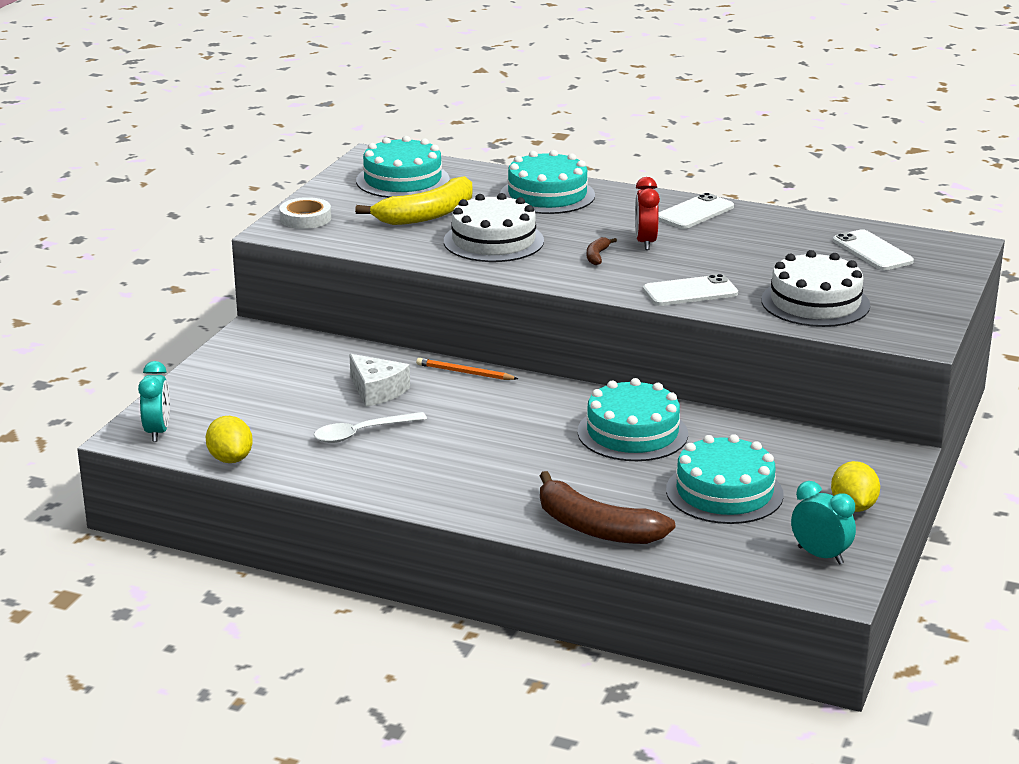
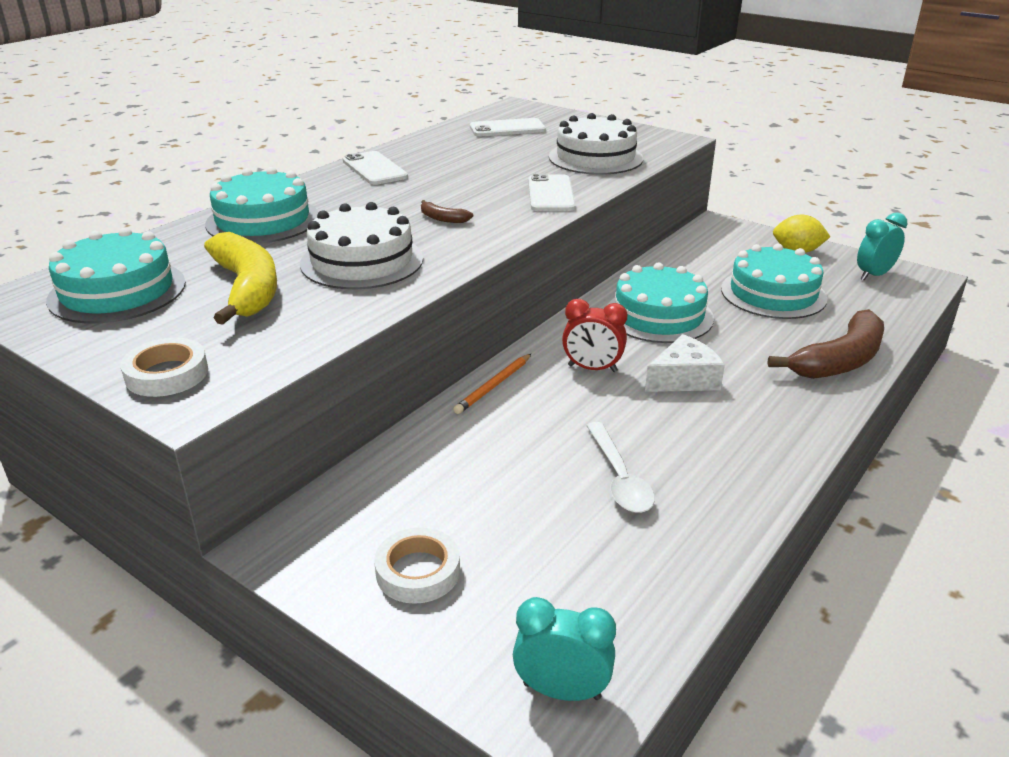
camera: 75 degrees left, 5 degrees up
yellow lemon [206,416,253,463] -> none
white cheese [349,354,410,407] -> white cheese moved to [645,334,725,392]
red clock [635,177,660,250] -> red clock moved to [562,299,627,372]
none -> white tape [374,527,460,604]

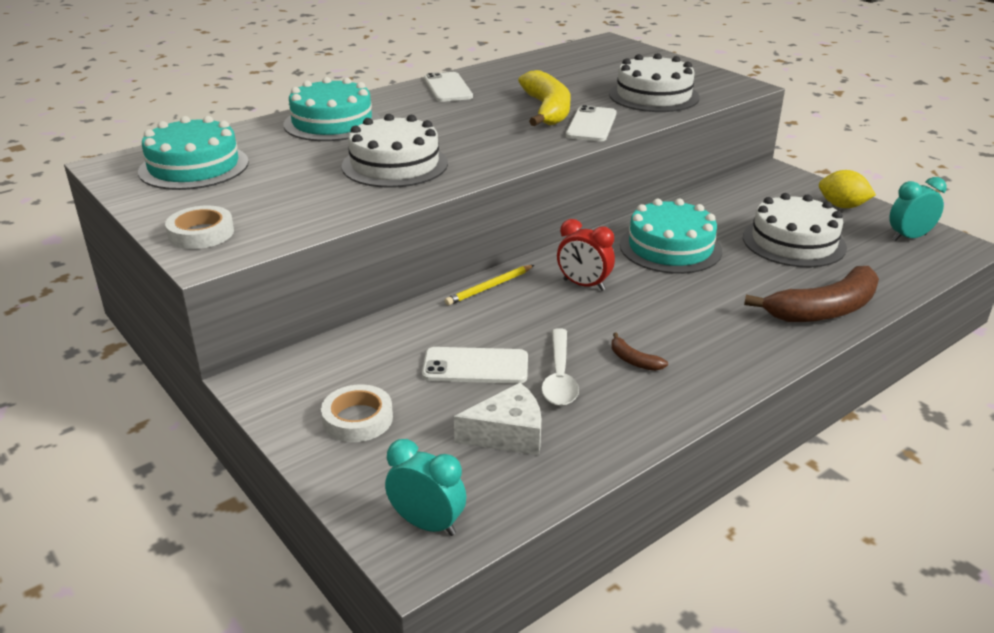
camera: 15 degrees right, 0 degrees up
yellow banana [204,232,277,325] -> yellow banana moved to [518,70,570,126]
brown banana [421,200,473,223] -> brown banana moved to [611,333,668,371]
orange pencil [453,354,531,414] -> yellow pencil [445,265,534,305]
white phone [470,118,546,136] -> white phone moved to [422,347,528,384]
white cheese [645,334,725,392] -> white cheese moved to [454,383,541,455]
turquoise cake [721,244,828,319] -> white cake [743,193,847,267]

